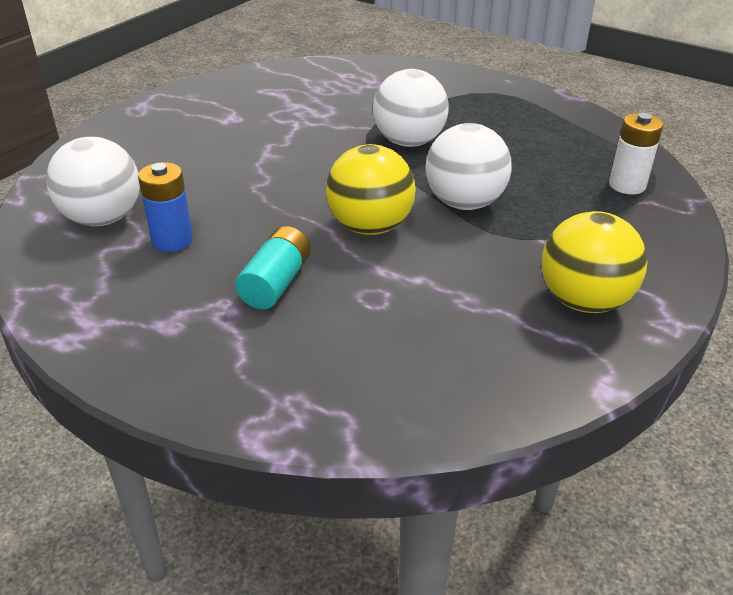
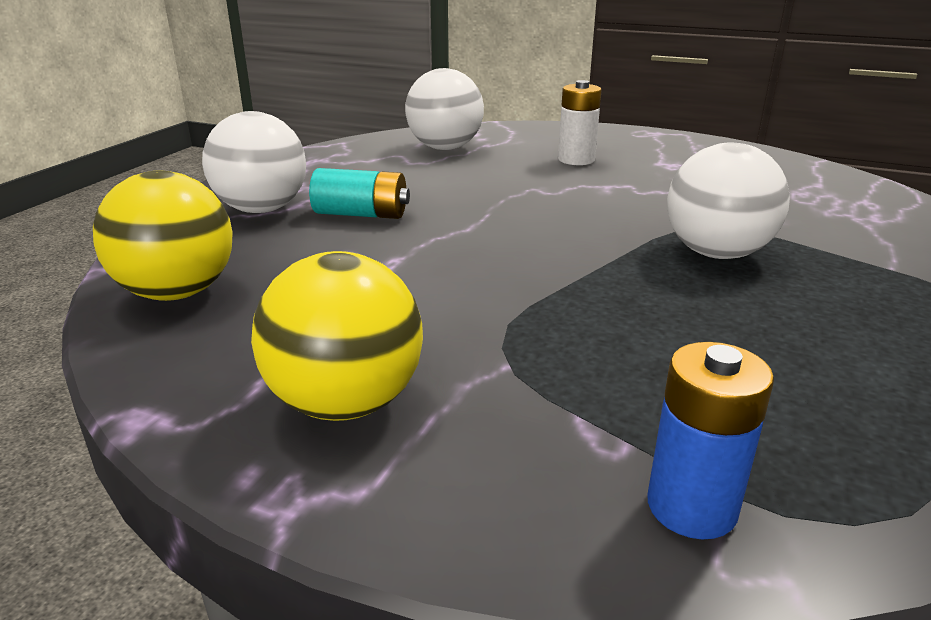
camera: 80 degrees right, 10 degrees down
blue battery [138,162,193,252] -> blue battery moved to [647,342,774,539]
yellow ball [326,144,416,235] -> yellow ball moved to [93,171,233,301]
white ball [425,123,512,210] -> white ball moved to [202,111,306,213]
white battery [609,113,663,195] -> white battery moved to [558,80,602,165]

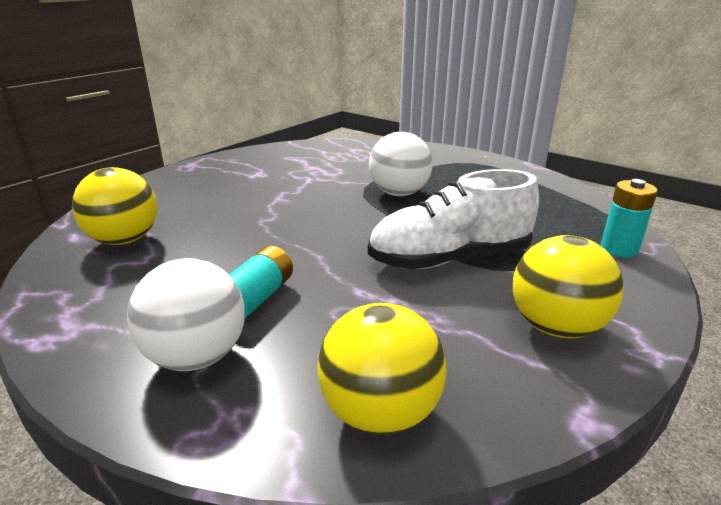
camera: 75 degrees left, 0 degrees up
white ball [405,68,484,150] -> yellow ball [72,167,157,245]
white battery [558,80,602,165] -> none
blue battery [647,342,774,539] -> turquoise battery [601,179,658,258]
none -> white shoe [368,169,539,269]

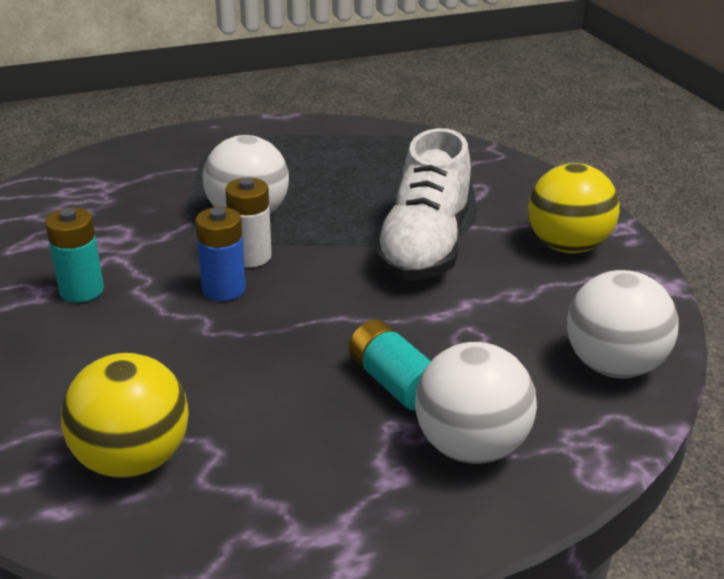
camera: 60 degrees left, 5 degrees up
yellow ball [317,303,447,435] -> white ball [567,270,679,378]
turquoise battery [601,179,658,258] -> turquoise battery moved to [45,208,104,302]
none -> blue battery [195,207,246,301]
none -> white battery [225,178,272,267]

